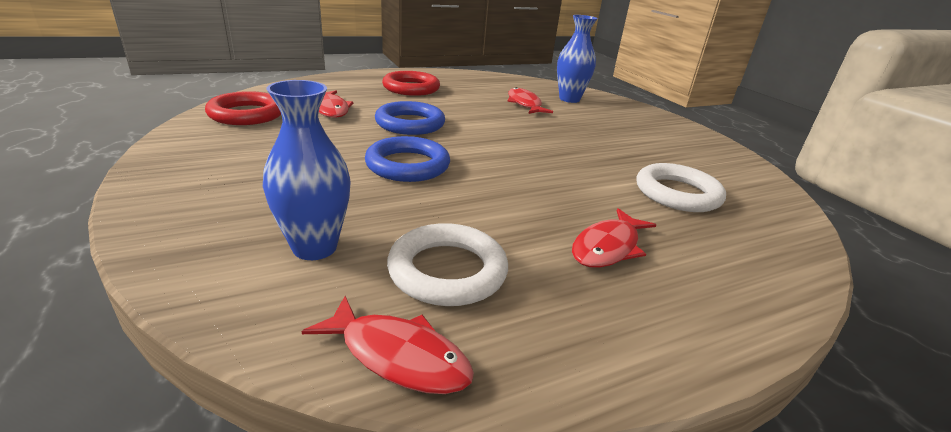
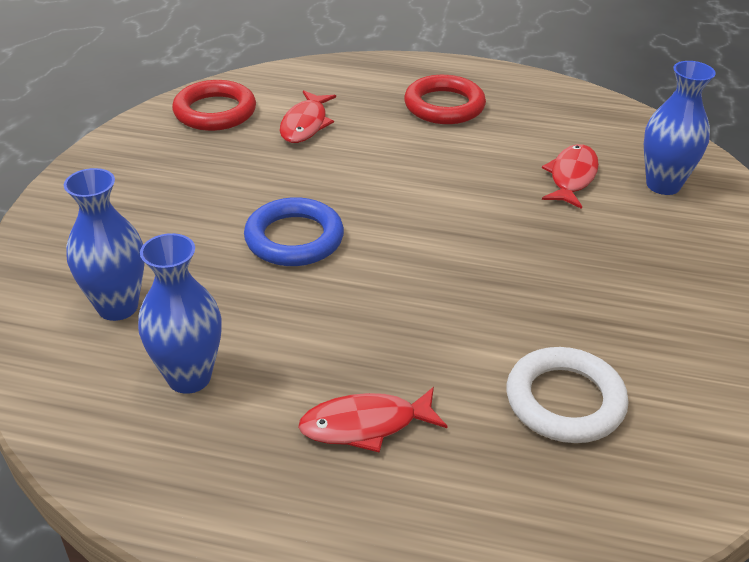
camera: 40 degrees right, 10 degrees up
red fish [302,296,474,394] -> none
blue ring [375,101,445,135] -> none
white ring [387,223,508,306] -> blue vase [138,233,222,394]

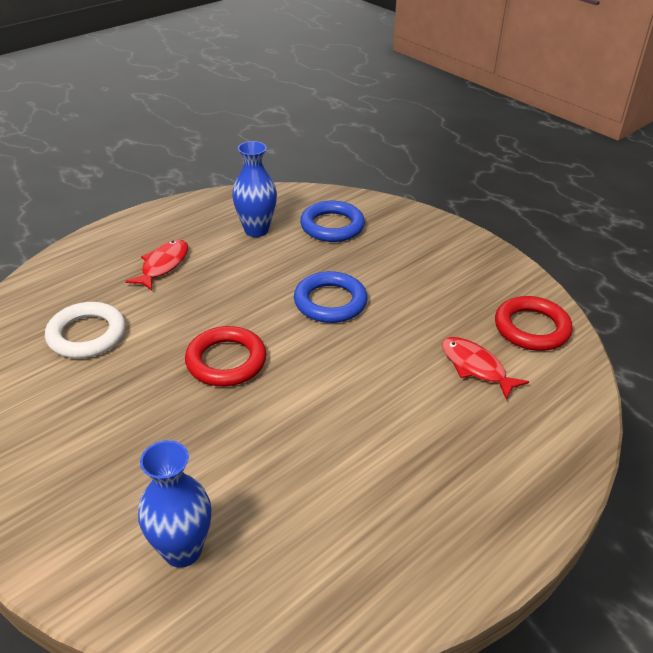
camera: 125 degrees right, 0 degrees up
blue vase [64,168,145,321] -> blue ring [300,201,365,242]
red ring [404,75,486,124] -> red ring moved to [185,326,267,386]
red fish [542,144,599,209] -> none

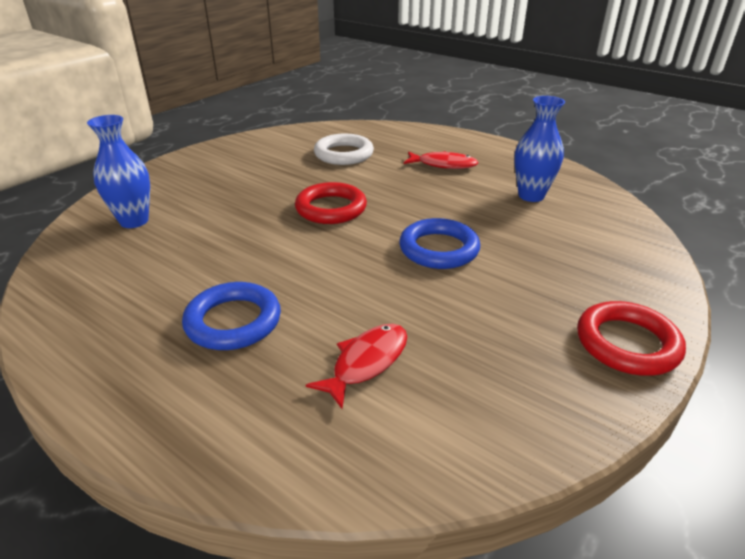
camera: 80 degrees right, 5 degrees down
blue ring [300,201,365,242] -> blue ring moved to [182,282,281,350]
red ring [495,296,573,351] -> red ring moved to [577,301,686,376]

